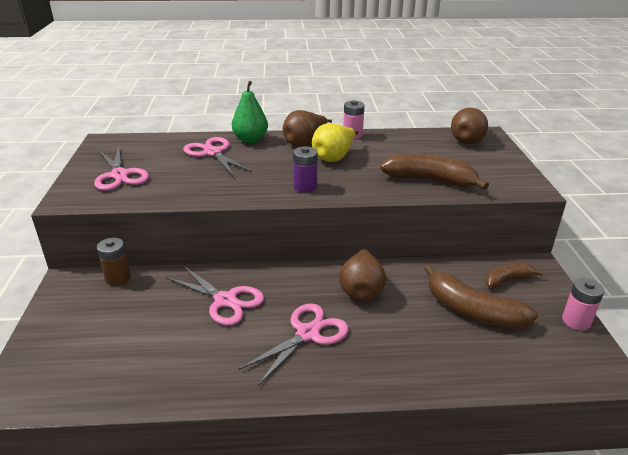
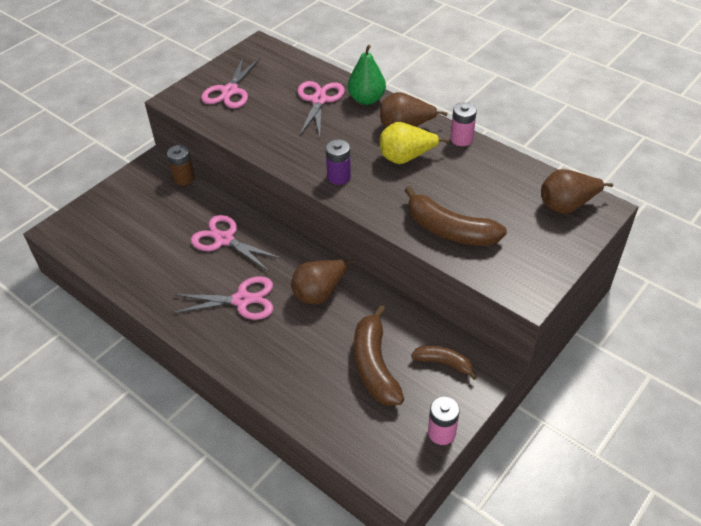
camera: 45 degrees right, 15 degrees up
pink scissors [166,265,264,326] -> pink scissors turned 135 degrees clockwise [191,215,282,271]
brown banana [380,153,489,190] -> brown banana turned 150 degrees clockwise [404,186,507,246]

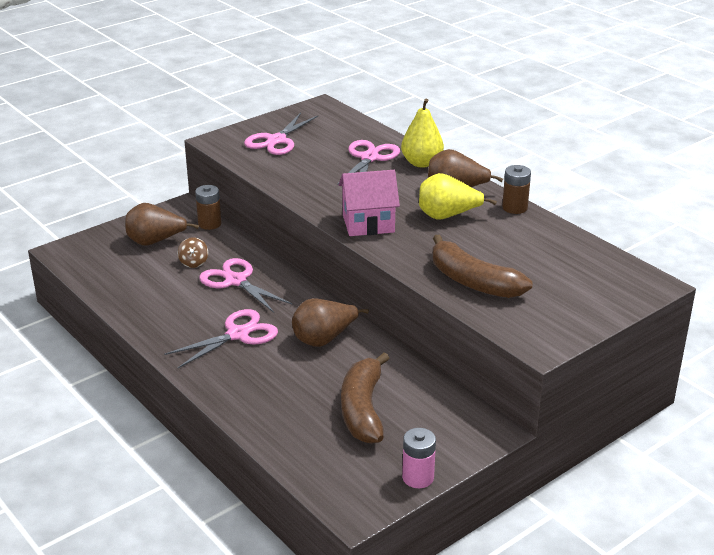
camera: 10 degrees right, 15 degrees down
pink scissors [172,276,273,320] -> pink scissors turned 45 degrees counterclockwise [164,309,278,368]
purple battery [326,139,351,185] -> pink house [339,170,400,236]
green pear [348,45,386,105] -> yellow pear [401,99,444,168]
brown banana [411,345,477,380] -> none
pink battery [451,102,477,146] -> brown battery [502,165,531,214]
brown pear [541,169,613,214] -> brown pear moved to [125,203,199,246]
none -> brown spinning top [178,237,208,268]

